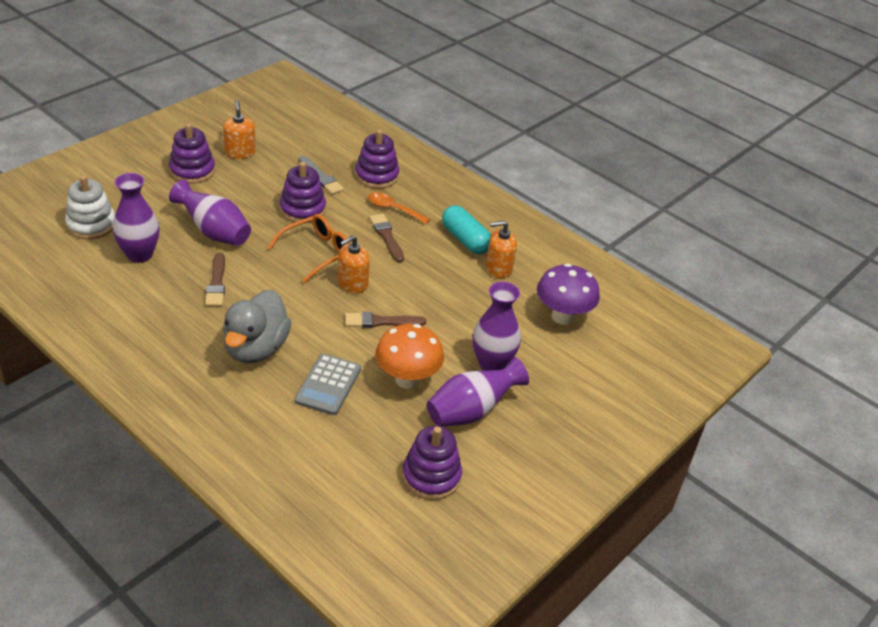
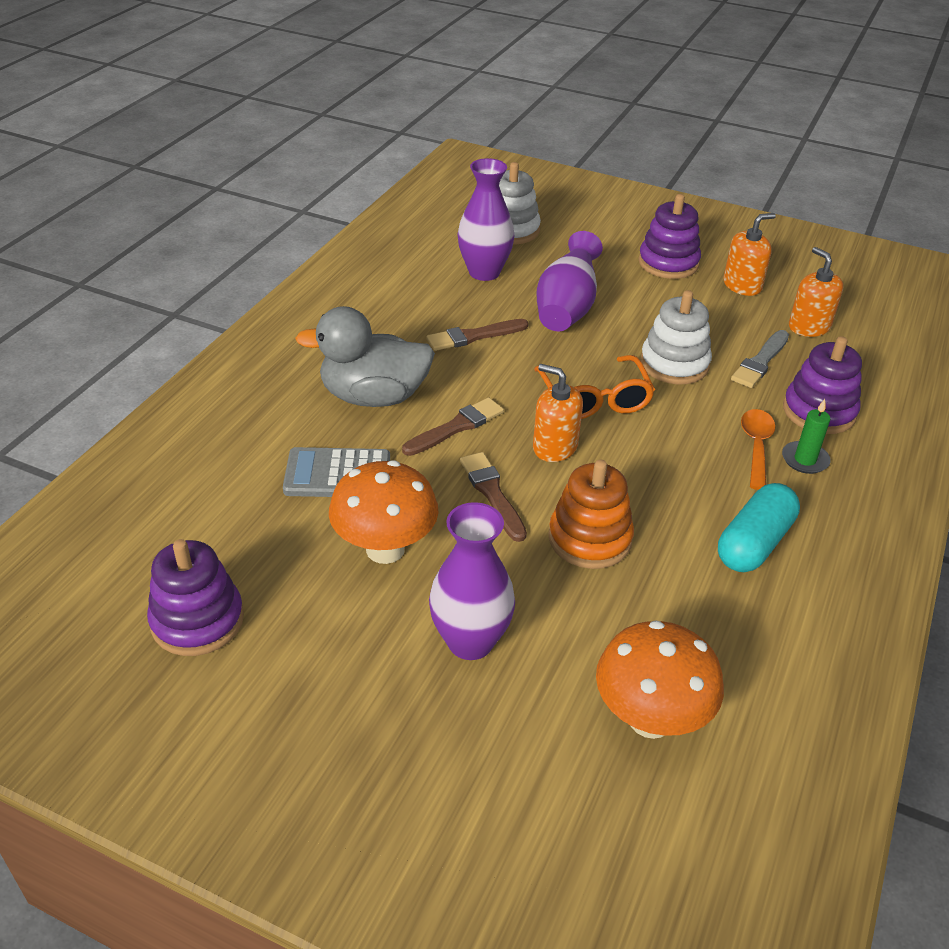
camera: 75 degrees right, 0 degrees up
orange glasses [267,214,350,283] -> orange glasses turned 45 degrees clockwise [534,355,655,419]
purple stacking toy [280,162,326,223] -> white stacking toy [640,290,712,384]
brown brush [370,214,404,263] -> brown brush moved to [402,397,504,456]
purple vase [427,357,529,427] -> none
orange soap dispenser [486,221,517,278] -> orange soap dispenser moved to [789,247,843,337]
purple mushroom [537,264,600,325] -> orange mushroom [596,620,724,739]
none -> orange stacking toy [548,460,634,569]
none -> green candle [782,399,831,474]

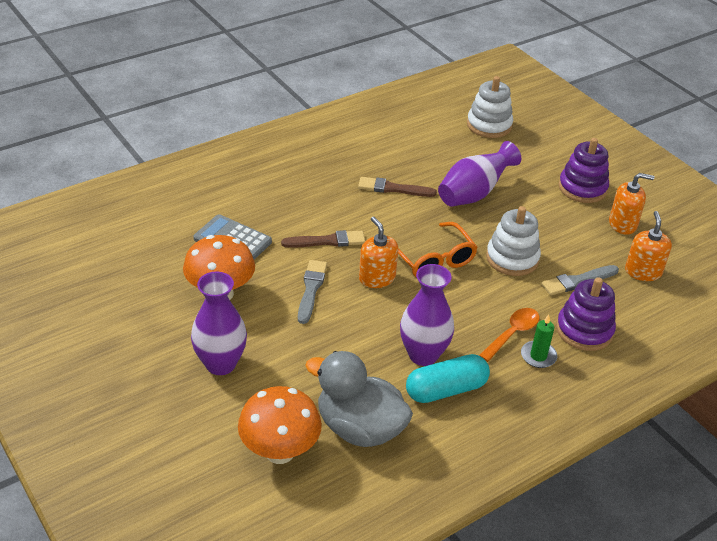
camera: 30 degrees right, 0 degrees up
purple stacking toy [147,539,244,656] -> none
grey duck [295,306,435,407] -> grey duck moved to [305,351,413,447]
purple vase [457,158,515,281] -> purple vase moved to [400,264,454,366]
brown brush [460,452,527,542] -> grey brush [298,260,327,324]
orange glasses [534,355,655,419] -> orange glasses turned 45 degrees counterclockwise [398,222,478,277]
orange stacking toy [548,460,634,569] -> none

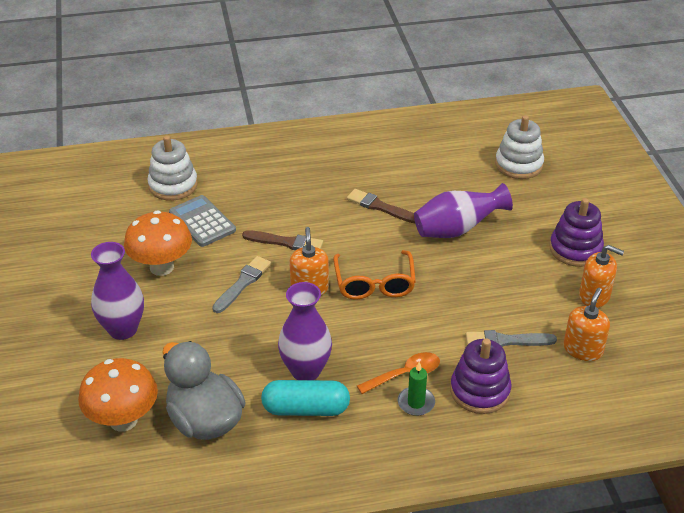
camera: 25 degrees right, 0 degrees up
white stacking toy [486,206,541,276] -> white stacking toy moved to [148,135,198,201]

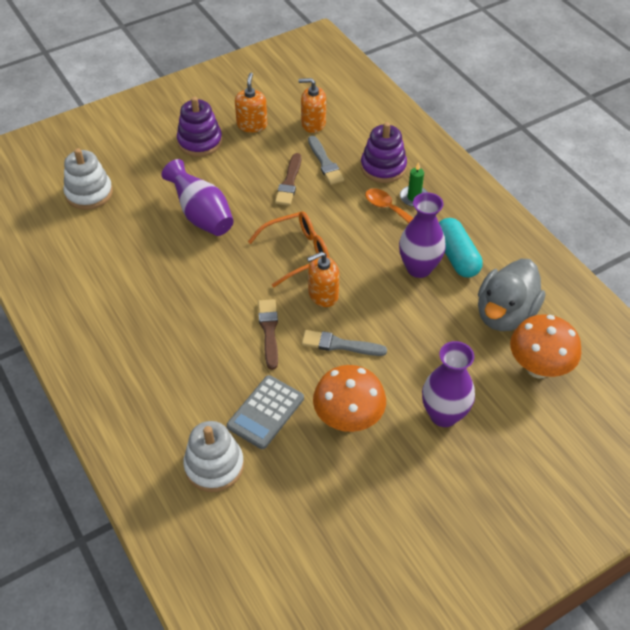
camera: 110 degrees left, 10 degrees up
brown brush [347,189,415,223] -> brown brush moved to [275,153,301,206]

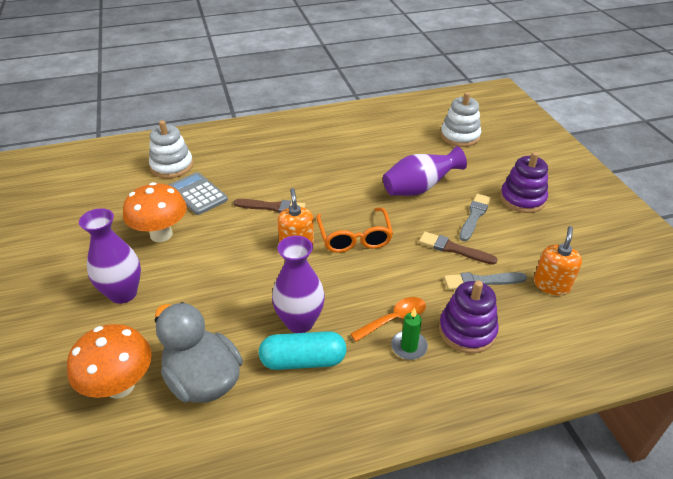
camera: 105 degrees right, 10 degrees down
orange soap dispenser [235,73,267,133] -> none
grey brush [302,330,387,356] -> grey brush moved to [459,194,491,241]

